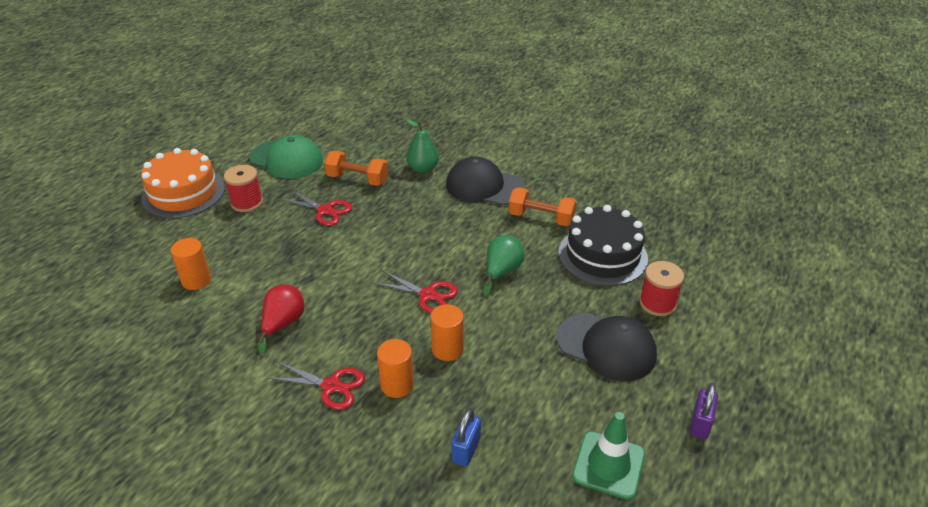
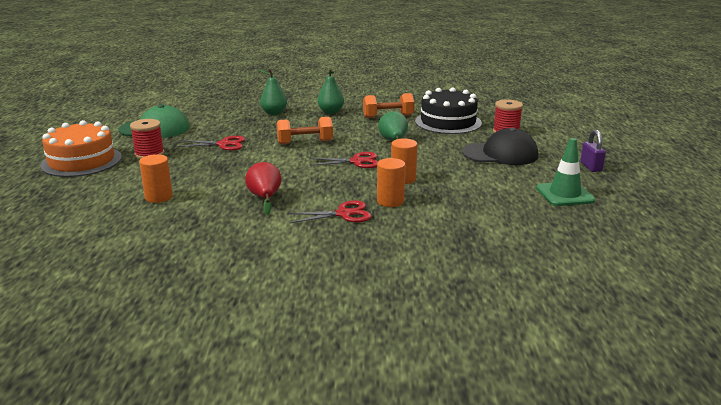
camera: 30 degrees left, 15 degrees down
orange dumbbell [324,151,388,186] -> orange dumbbell moved to [277,117,333,145]
black cap [446,157,526,205] -> green pear [317,69,344,114]
blue padlock [451,408,481,466] -> none

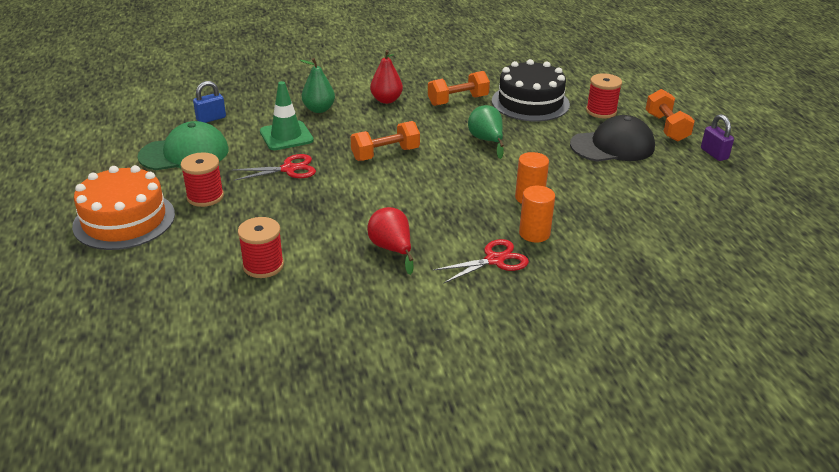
camera: 15 degrees left, 10 degrees up
orange cylinder [139,154,173,203] -> red spool [238,217,284,278]
red scissors [309,152,378,168] -> none
green pear [317,69,344,114] -> red pear [370,50,403,104]
green traffic cone [536,138,595,206] -> green traffic cone moved to [260,81,314,150]
none -> blue padlock [193,81,226,123]
none -> orange dumbbell [646,89,695,141]

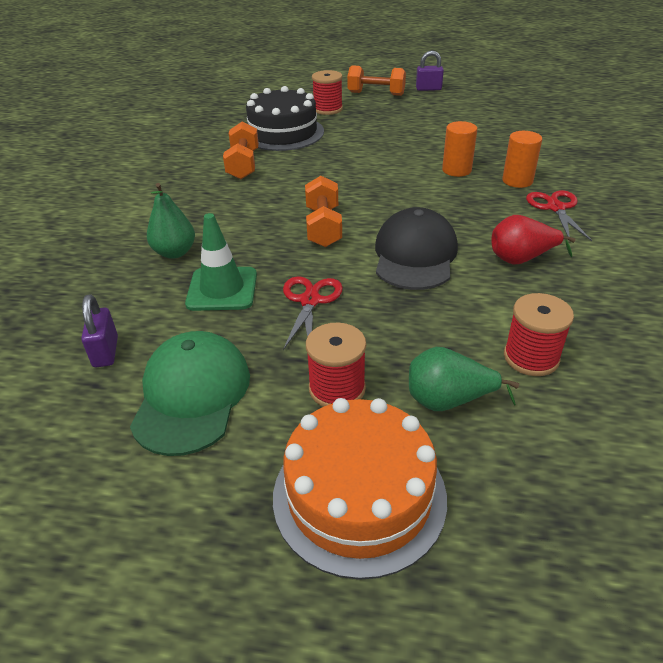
camera: 65 degrees left, 5 degrees up
blue padlock [193,81,226,123] -> purple padlock [81,294,118,367]
red pear [370,50,403,104] -> none
green pear [468,105,504,159] -> green pear moved to [409,347,519,411]
black cap [570,115,655,162] -> black cap moved to [375,207,458,290]

